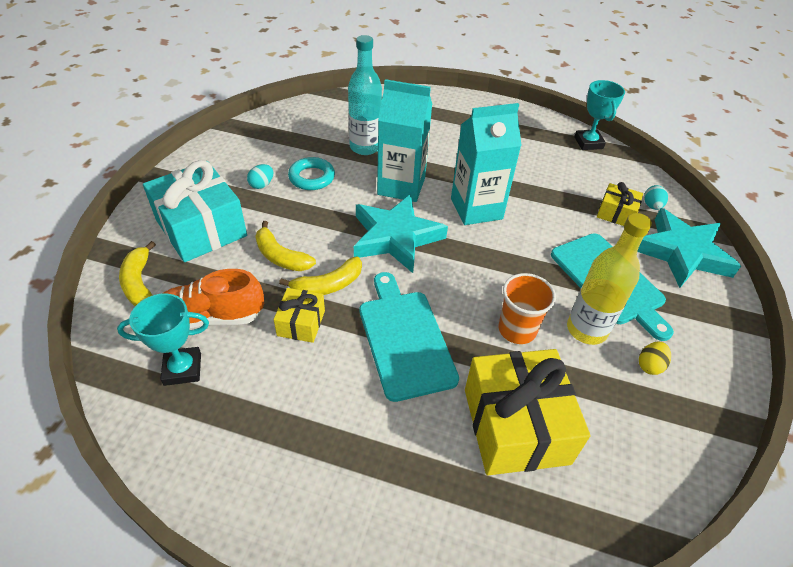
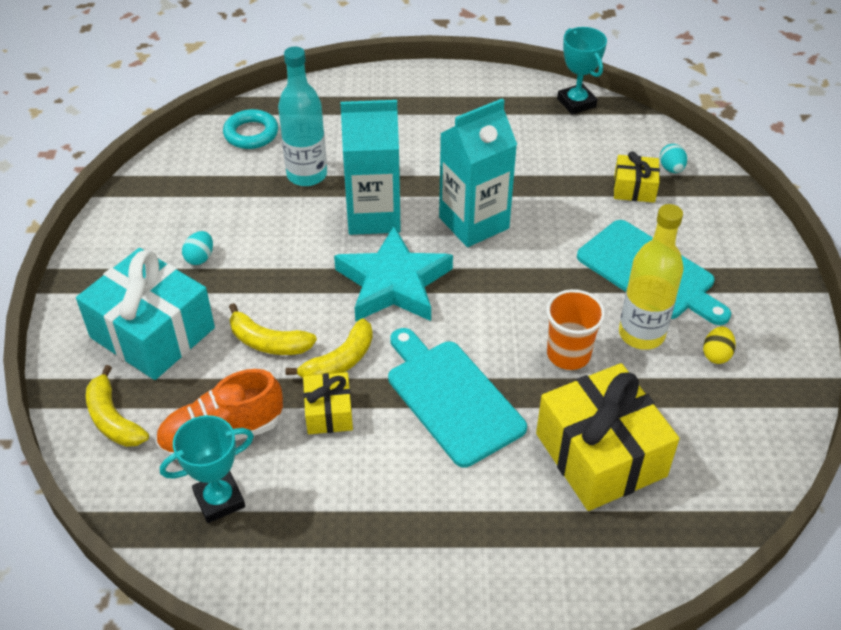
camera: 15 degrees left, 0 degrees up
turquoise ring [288,157,335,190] -> turquoise ring moved to [223,109,278,149]
turquoise star [637,208,741,288] -> none

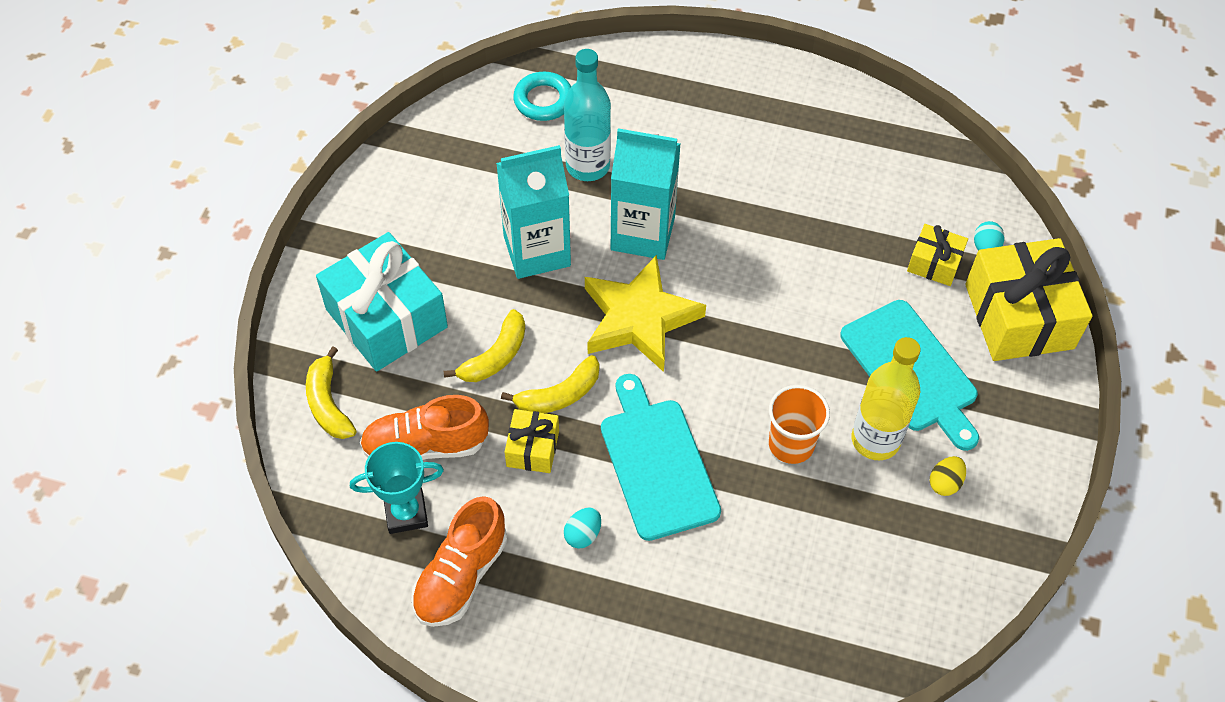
camera: 15 degrees right, 10 degrees up
turquoise egg [182,231,213,265] -> turquoise egg moved to [564,507,601,548]
yellow banana [229,303,317,355] -> yellow banana turned 90 degrees counterclockwise [444,309,525,382]
turquoise star [334,226,453,322] -> yellow star [585,255,706,372]
turquoise carton [439,98,517,247] -> turquoise carton moved to [496,145,571,279]
yellow gift [536,363,680,511] -> yellow gift moved to [965,238,1092,361]
turquoise trophy [557,27,607,114] -> none
none -> orange shoe [411,496,507,627]

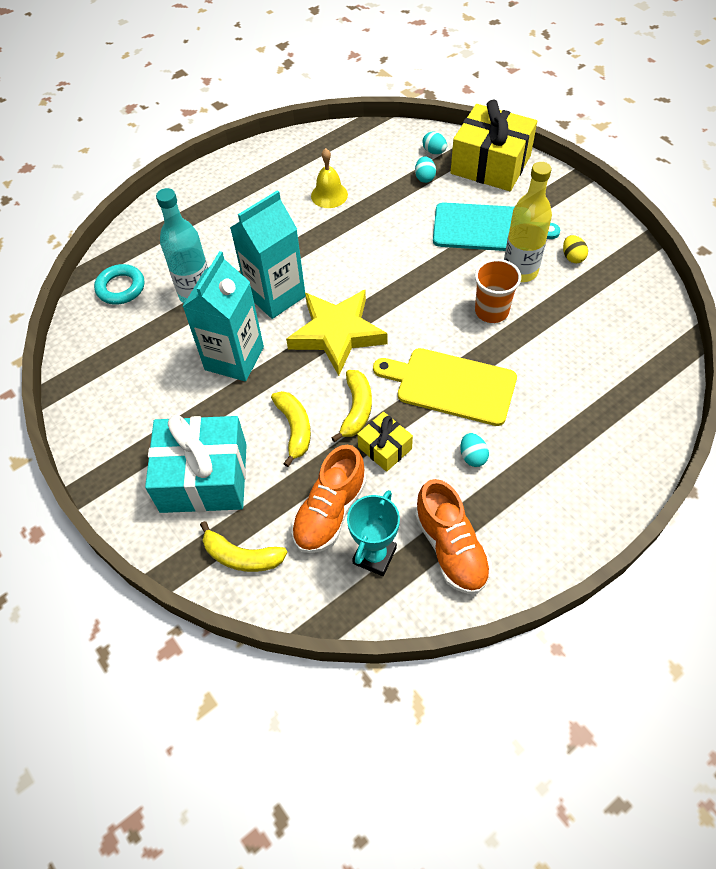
camera: 50 degrees left, 0 degrees up
turquoise cutting board [601,374,721,541] -> yellow cutting board [373,348,517,426]
yellow gift [907,224,968,286] -> turquoise egg [415,156,436,183]
none -> yellow bell [311,148,348,208]

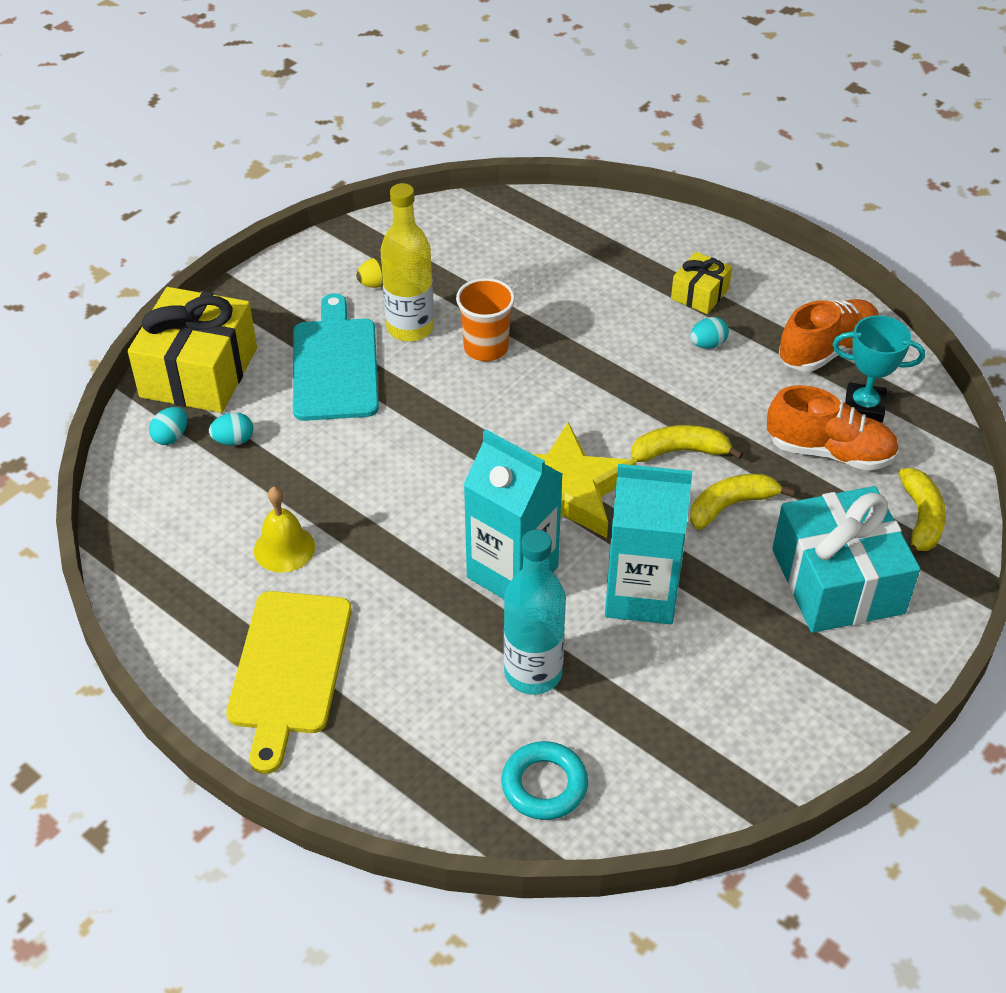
camera: 105 degrees left, 10 degrees down
yellow gift [357,412,413,472] -> yellow gift moved to [671,252,732,314]
yellow cutting board [373,348,517,426] -> yellow cutting board moved to [226,591,352,774]

